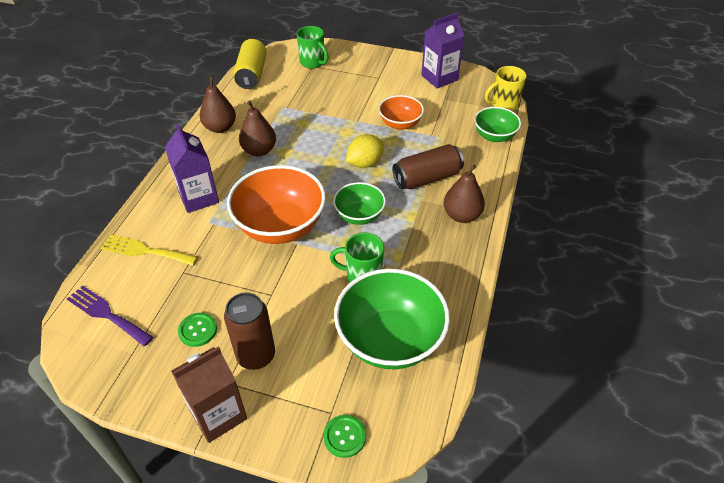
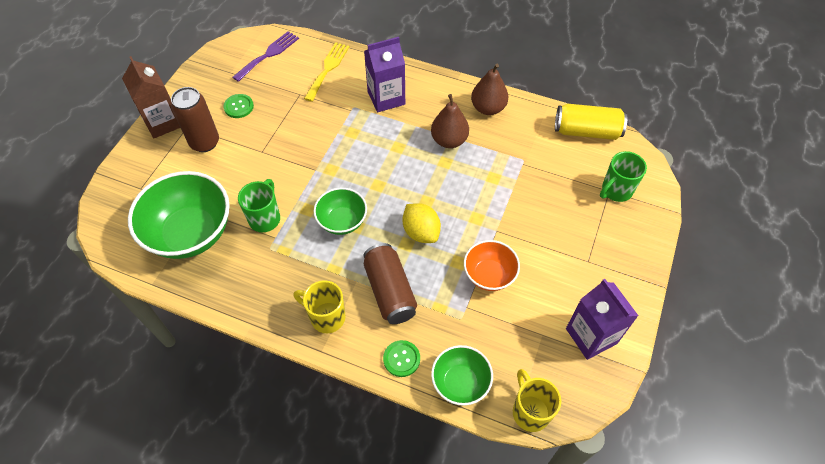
camera: 95 degrees right, 10 degrees up
orange bowl [227,165,326,244] -> none
green button [323,415,366,458] -> green button moved to [383,340,420,377]
brown pear [443,164,485,223] -> yellow mug [293,280,346,333]

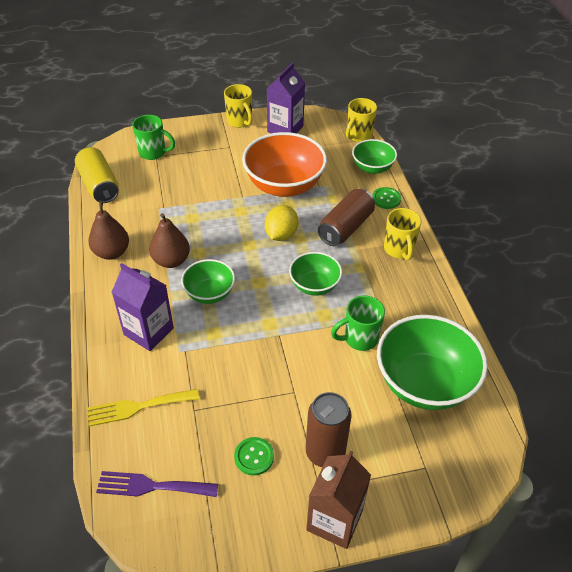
camera: 125 degrees left, 10 degrees down
orange bowl [464,240,520,291] -> orange bowl [242,132,327,197], size x1.80
none -> green bowl [181,259,235,304]
none -> yellow mug [224,84,252,128]

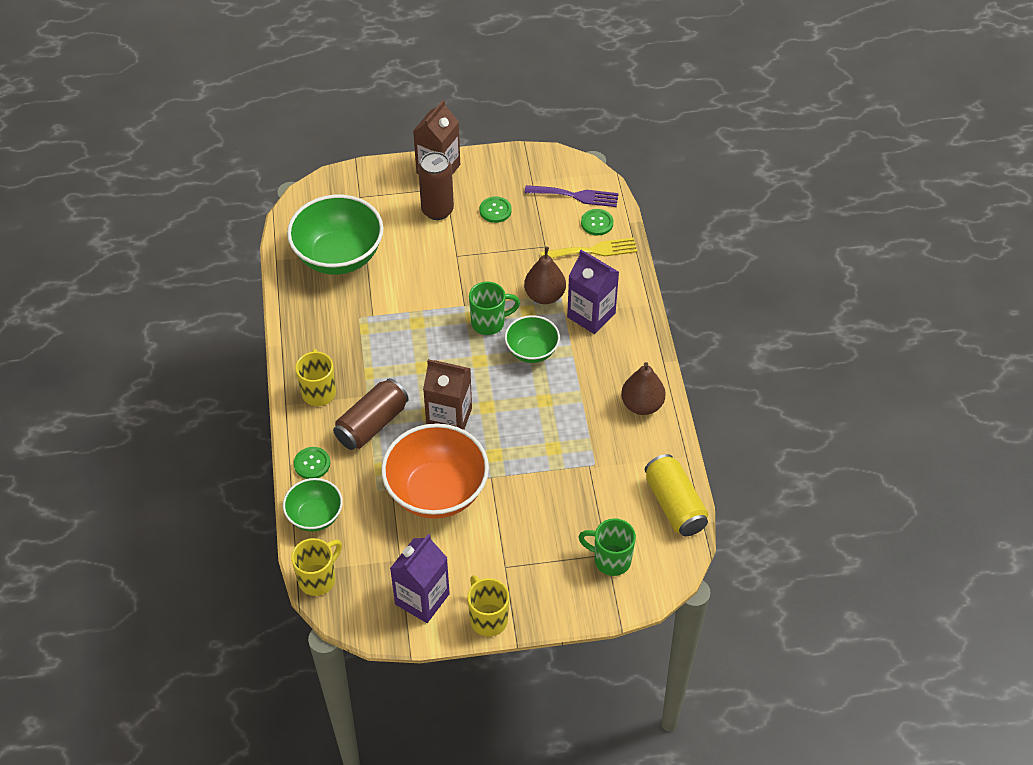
camera: 175 degrees left, 5 degrees up
brown pear [149,213,190,268] -> brown pear moved to [524,247,566,304]
yellow lemon [265,205,298,241] -> brown carton [423,359,472,430]
green bowl [289,252,342,296] -> none
green mug [331,296,385,351] -> green mug moved to [469,282,520,335]
none -> green button [581,209,613,235]

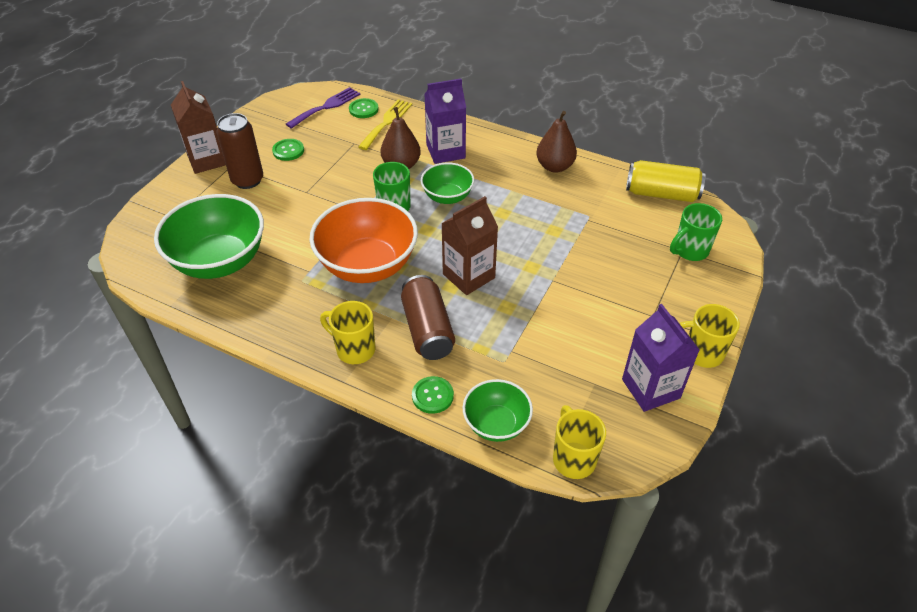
camera: 55 degrees left, 5 degrees down
orange bowl [381,423,489,519] -> orange bowl moved to [309,198,418,283]

